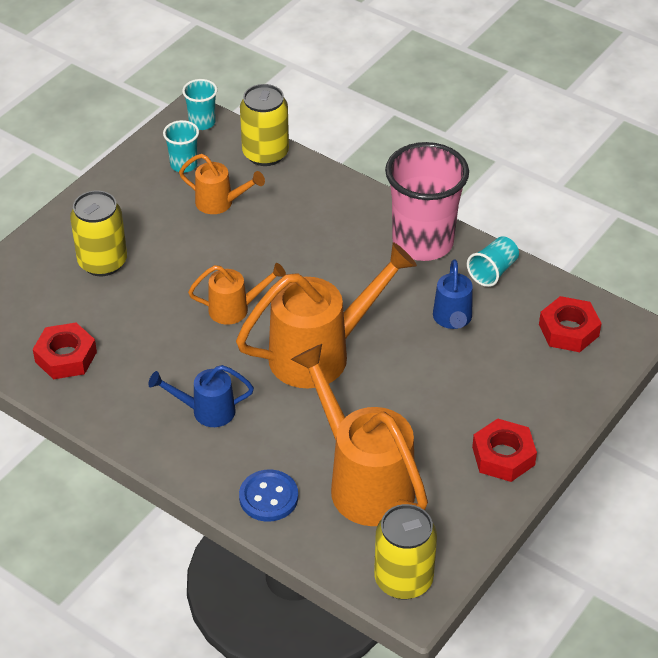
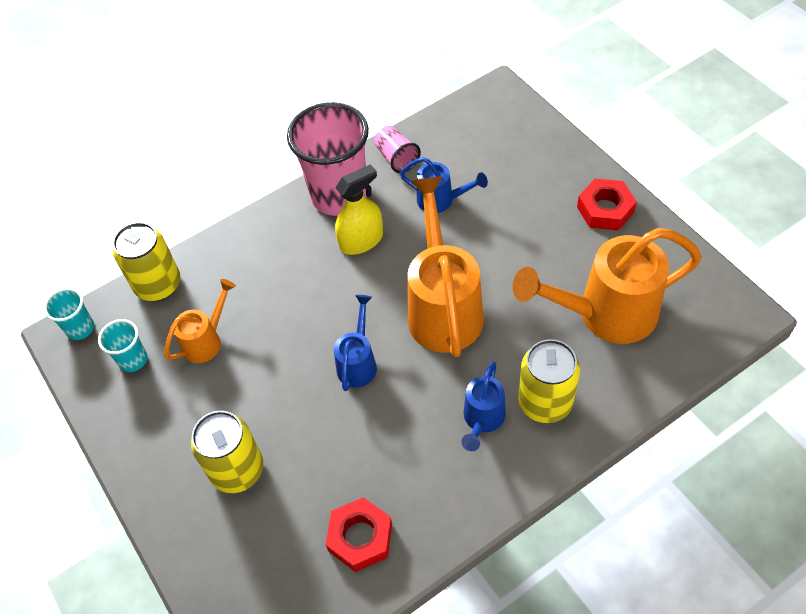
camera: 65 degrees left, 10 degrees up
orange watering can [188,263,286,325] -> blue watering can [334,295,377,391]
blue button [239,469,298,522] -> none
yellow can [374,504,437,599] -> yellow can moved to [518,339,580,423]
turquoise cup [467,236,519,287] -> pink cup [374,126,421,173]
red nut [539,296,602,352] -> none
none -> yellow spray bottle [335,164,383,255]

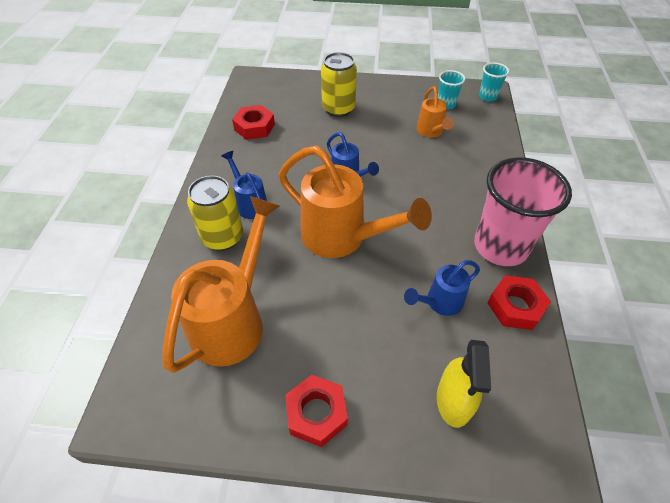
camera: 125 degrees right, 5 degrees down
yellow can [113,222,181,301] -> none
yellow spray bottle [335,164,383,255] -> yellow spray bottle moved to [437,340,491,428]
pink cup [374,126,421,173] -> red nut [487,275,551,330]

